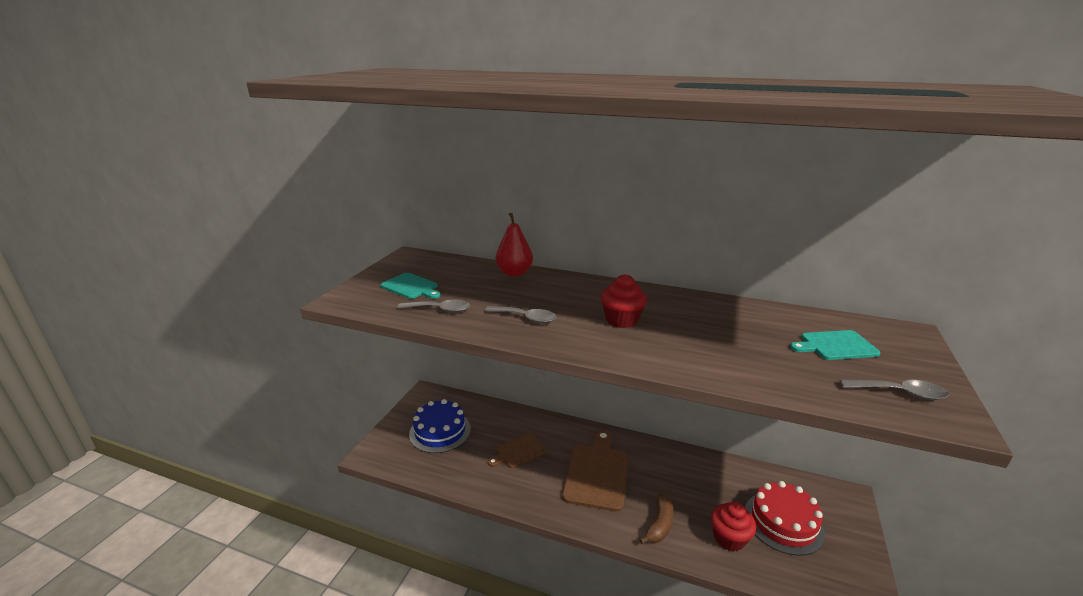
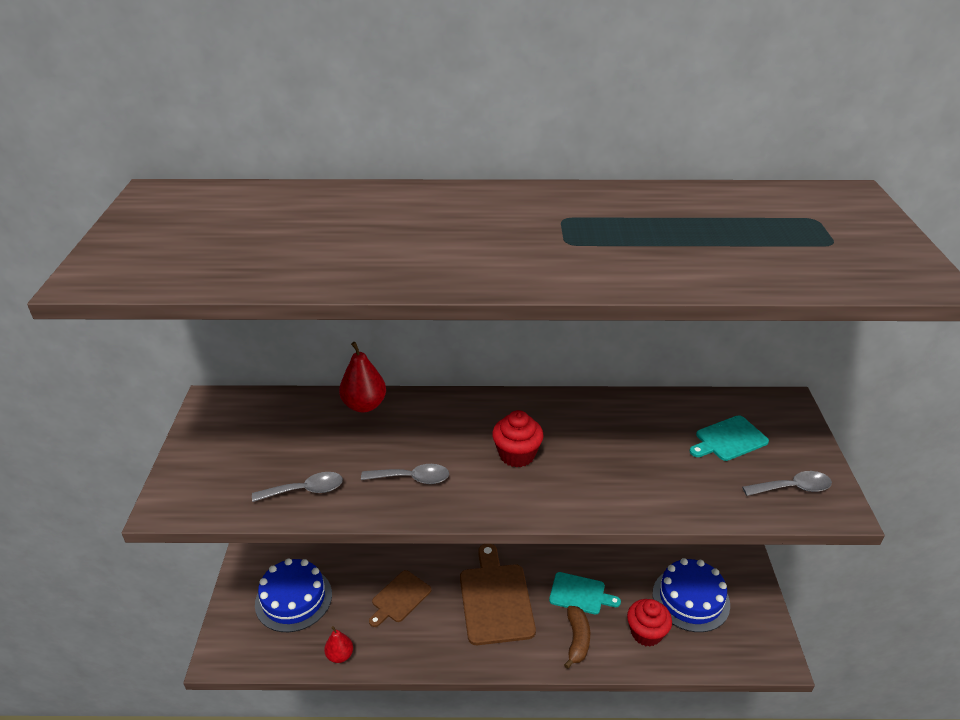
camera: 20 degrees left, 10 degrees up
turquoise cutting board [380,273,440,299] -> turquoise cutting board moved to [549,572,621,614]
red cake [745,481,825,556] -> blue cake [653,558,730,632]
none -> red pear [324,626,353,663]

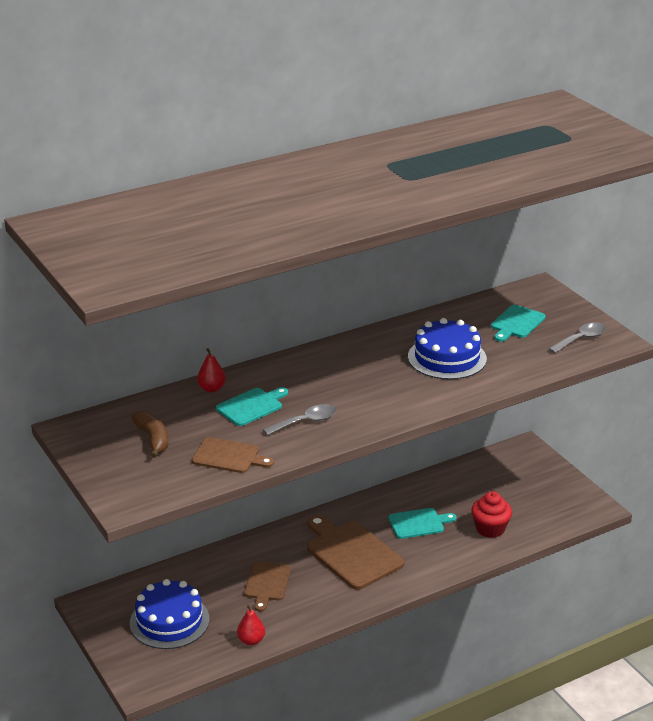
camera: 30 degrees left, 5 degrees down
grey spoon [252,472,343,502] -> brown cutting board [192,437,274,473]
red pear [339,342,386,412] -> red pear [197,348,226,393], size x0.64
red cupcake [492,410,544,468] -> none
brown banana [564,606,590,669] -> brown banana moved to [131,411,168,458]
blue cake [653,558,730,632] -> blue cake moved to [408,318,487,380]
none -> turquoise cutting board [216,387,288,426]

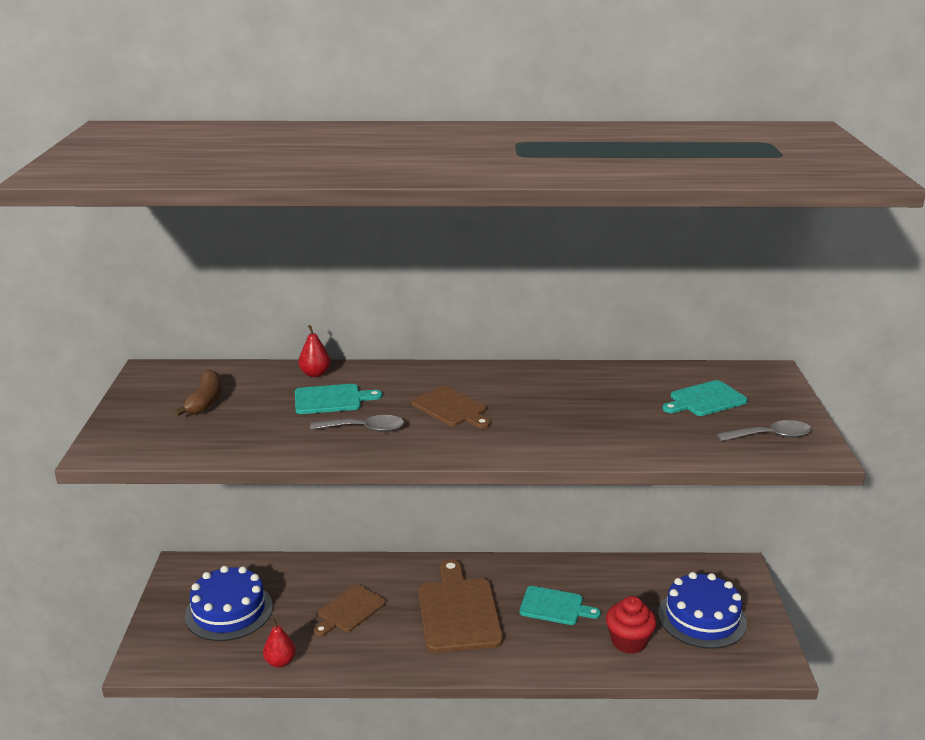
camera: 30 degrees right, 5 degrees down
brown cutting board [192,437,274,473] -> brown cutting board moved to [411,386,490,429]
blue cake [408,318,487,380] -> blue cake moved to [658,572,747,649]

